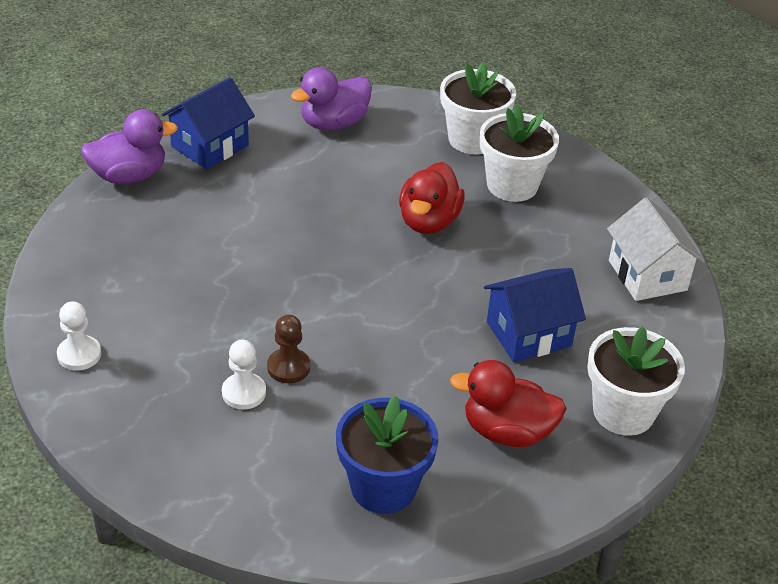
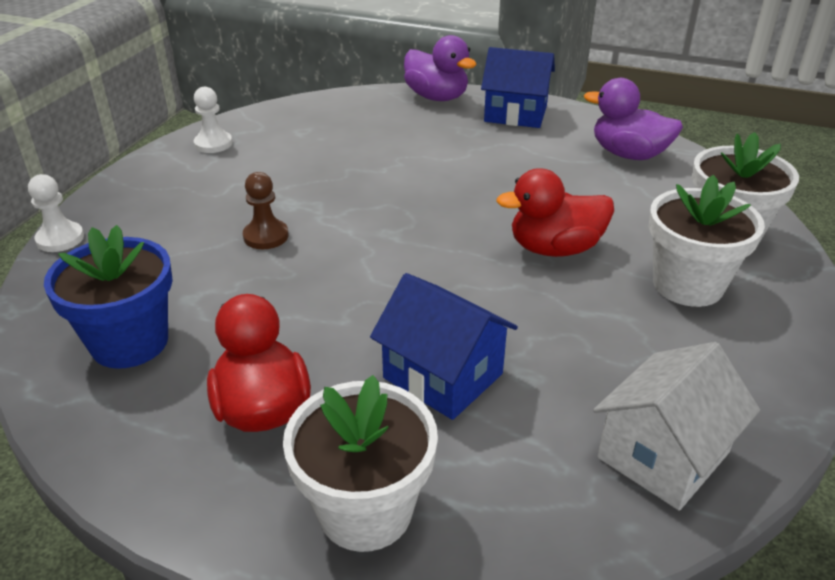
camera: 65 degrees right, 5 degrees down
white pawn [222,340,266,409] -> white pawn moved to [28,174,84,252]

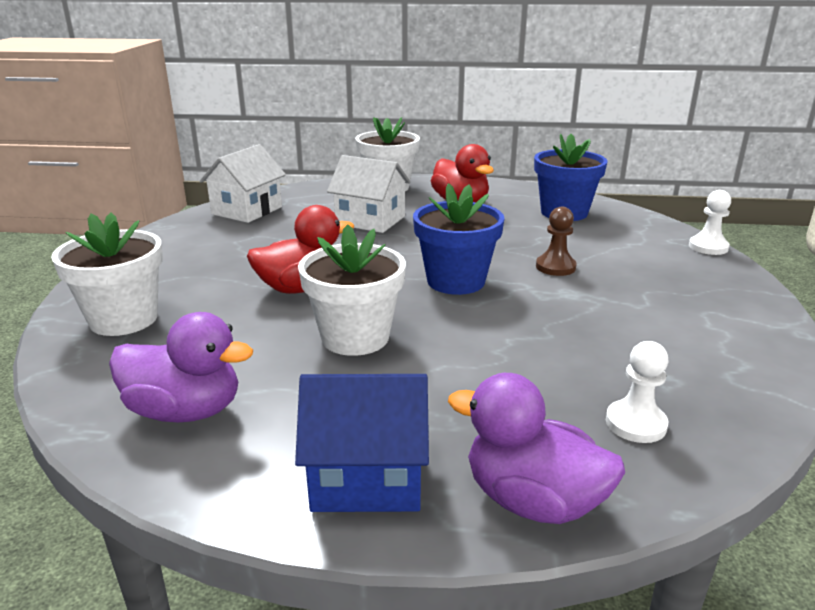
camera: 165 degrees right, 10 degrees down
white pawn [194,87,233,153] -> white pawn moved to [606,341,668,443]
blue house [370,273,518,420] -> white house [327,155,411,233]
white flower pot [649,175,765,307] -> white flower pot moved to [298,224,406,356]
none -> blue flower pot [413,183,505,295]

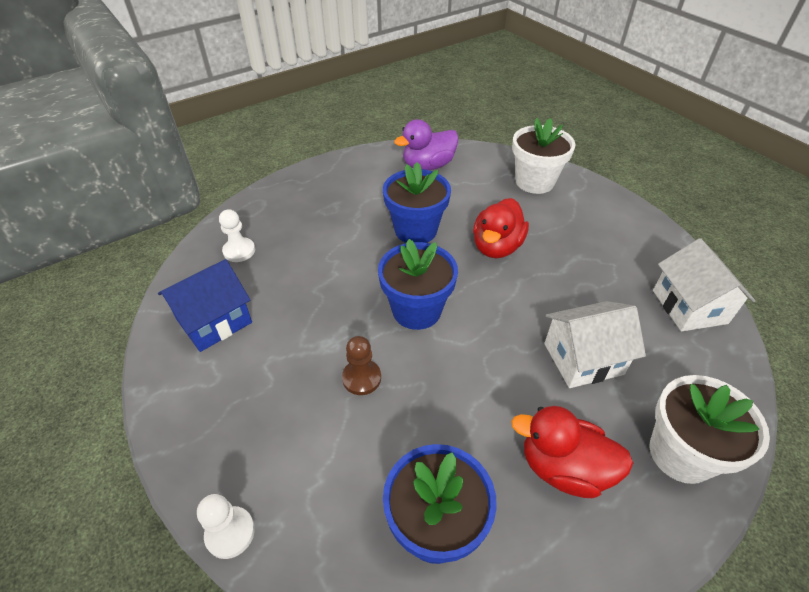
camera: 140 degrees right, 20 degrees up
blue house [295,374,429,512] -> blue house moved to [158,259,252,352]
white flower pot [298,224,406,356] -> blue flower pot [383,162,451,243]
purple duck [448,373,625,524] -> none

